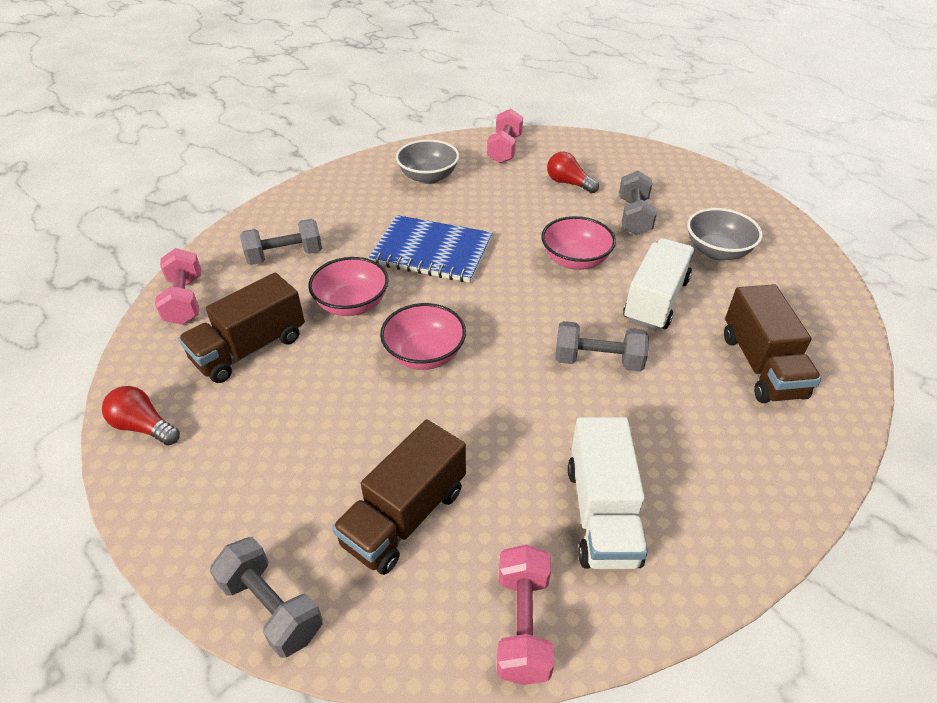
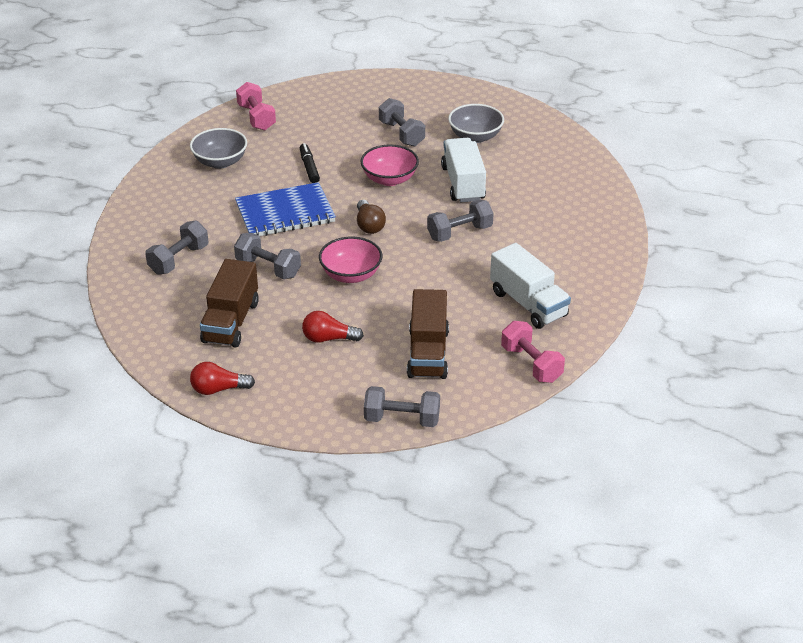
camera: 35 degrees left, 5 degrees down
pink dumbbell [155,248,201,325] -> none
pink bowl [309,257,389,316] -> grey dumbbell [234,233,301,279]
red light bulb [547,151,599,193] -> red light bulb moved to [302,311,364,343]
brown truck [724,284,821,403] -> none
none -> black marker [300,143,320,183]
none -> brown light bulb [357,200,386,234]

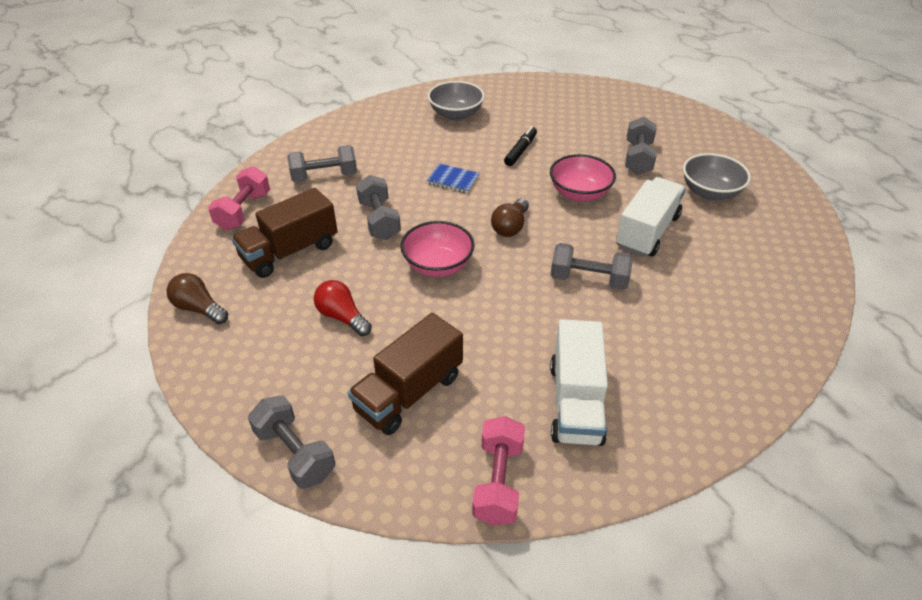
camera: 40 degrees right, 5 degrees up
red light bulb [190,362,255,395] -> brown light bulb [166,273,228,324]
blue notebook [235,182,336,236] -> blue notebook [426,164,479,193], size x0.48
pink dumbbell [236,82,276,131] -> pink dumbbell moved to [208,166,270,230]

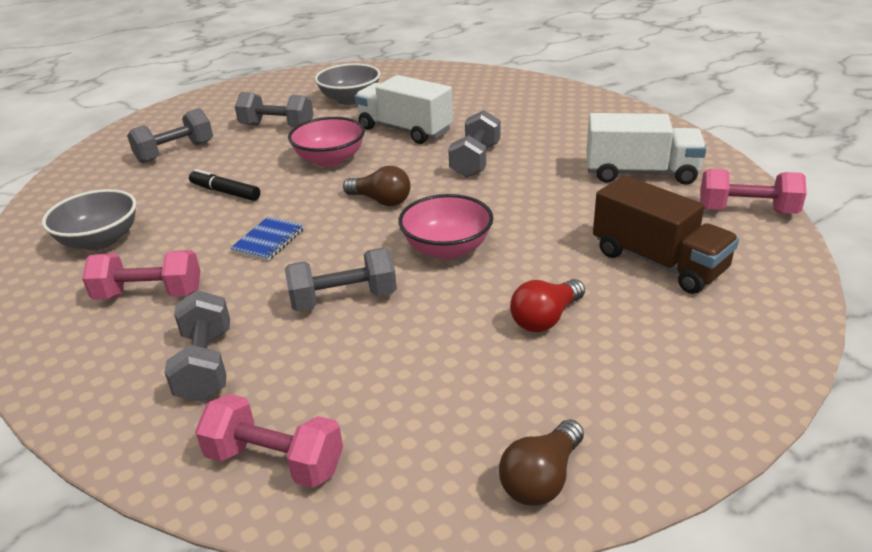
camera: 85 degrees left, 10 degrees down
brown truck [231,188,338,278] -> none
grey dumbbell [248,396,335,489] -> grey dumbbell moved to [127,108,213,163]
none -> pink dumbbell [82,250,200,300]

